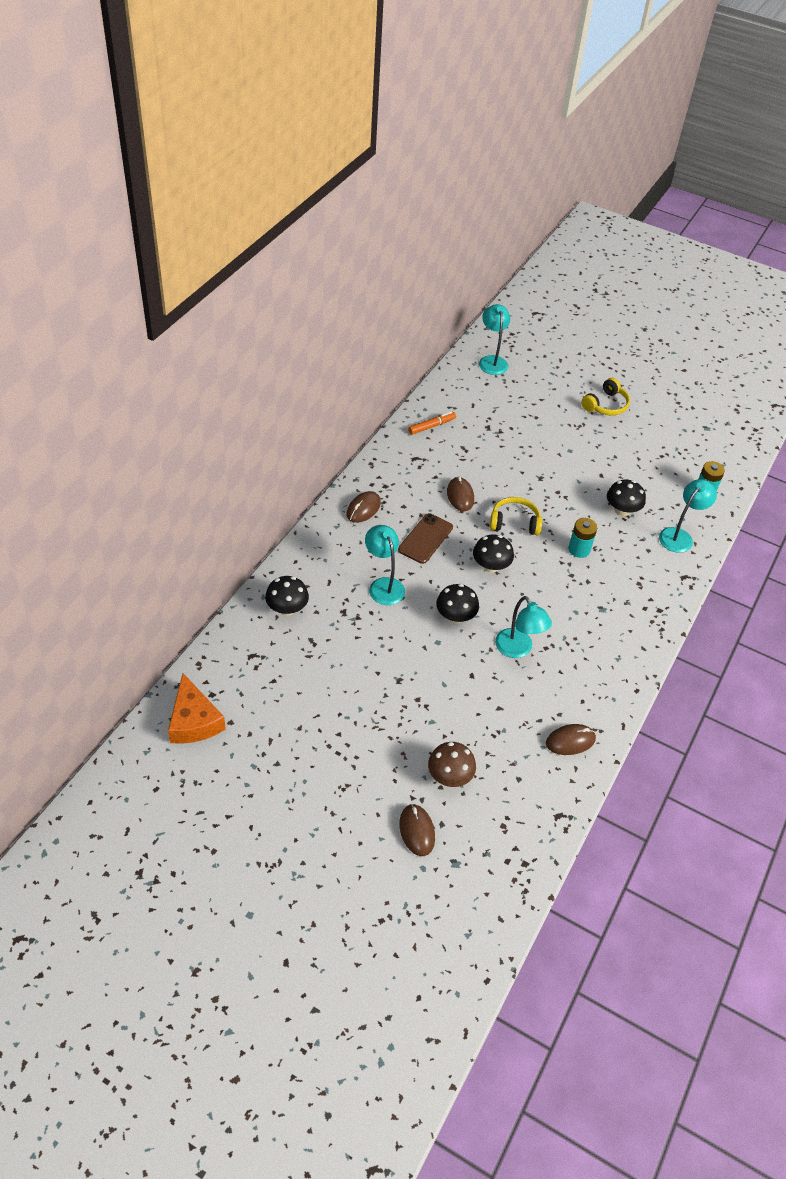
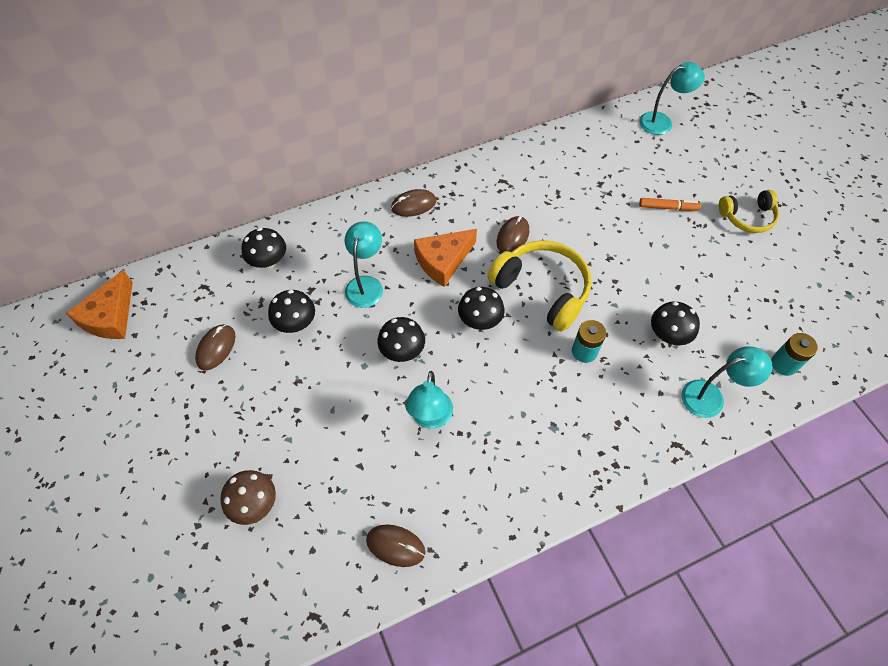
camera: 40 degrees right, 10 degrees up
brown phone [398,513,453,564] -> orange cheese [414,229,477,287]
brown mouse [399,804,435,856] -> brown mouse moved to [195,324,235,371]
orange marker [408,411,456,435] -> orange marker moved to [639,198,701,211]
turquoise lamp [479,304,510,375] -> turquoise lamp turned 45 degrees clockwise [639,62,705,135]
yellow headphones [490,497,542,535] -> yellow headphones [488,240,591,332], size x1.64
none -> black mushroom [268,290,315,333]

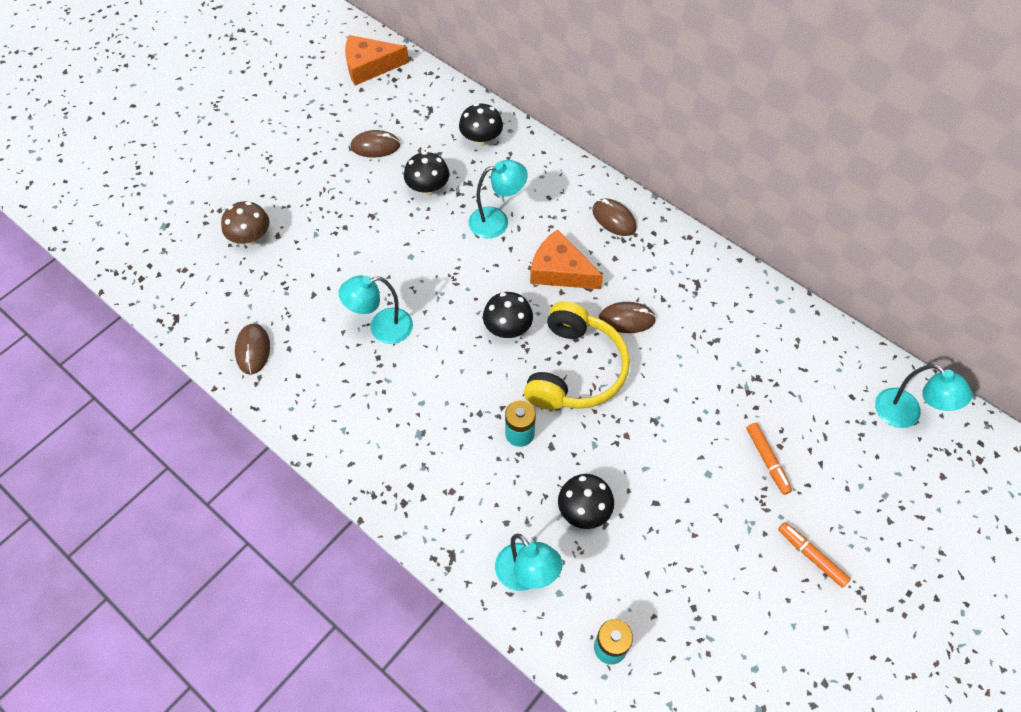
camera: 65 degrees right, 0 degrees up
black mushroom [377,317,425,362] -> none
yellow headphones [719,190,779,233] -> orange marker [778,522,851,588]

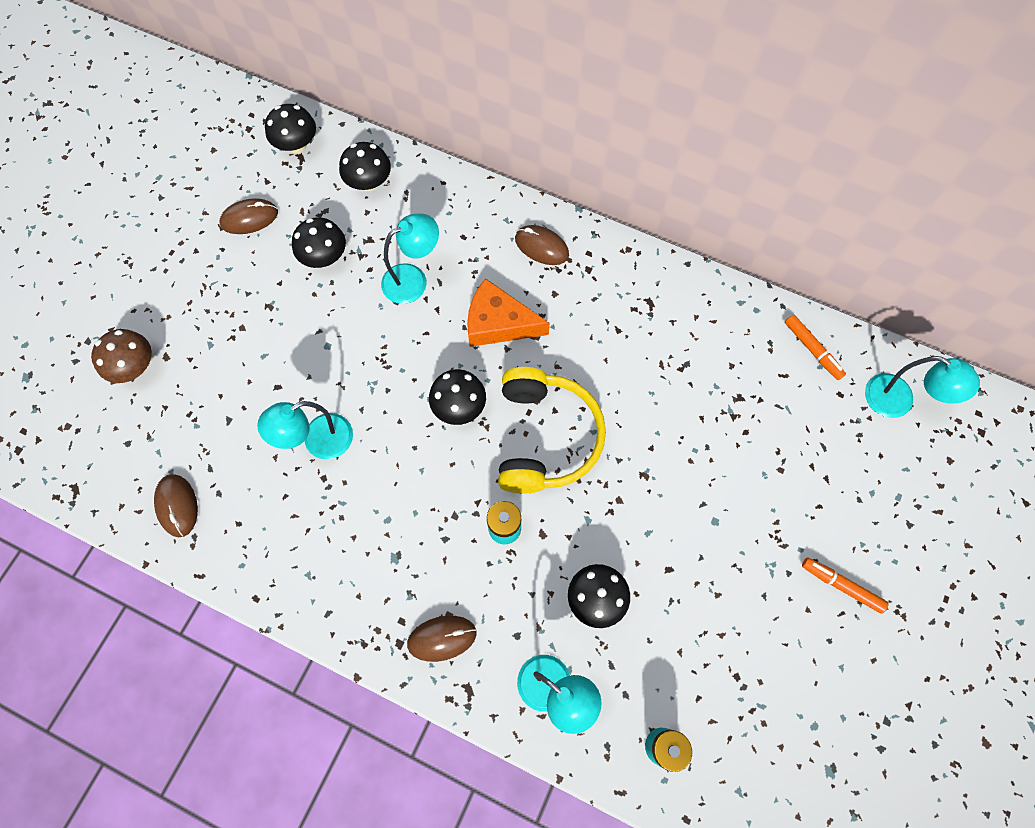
camera: 15 degrees left, 10 degrees up
orange cheese [345,35,409,85] -> none
brown mouse [599,302,656,333] -> brown mouse moved to [407,616,477,662]
orange marker [747,423,792,495] -> orange marker moved to [785,315,846,380]
none -> black mushroom [265,104,316,153]

